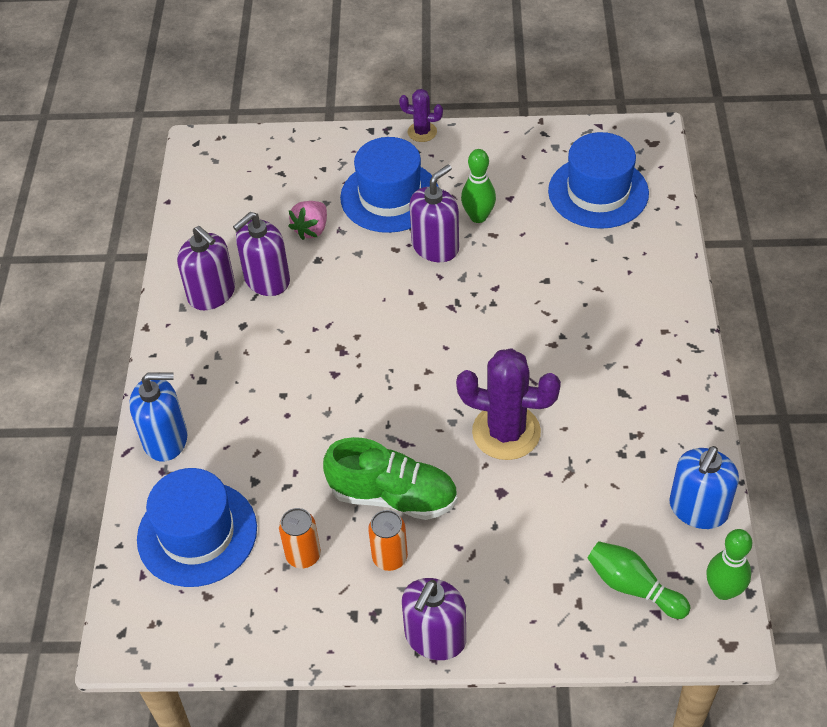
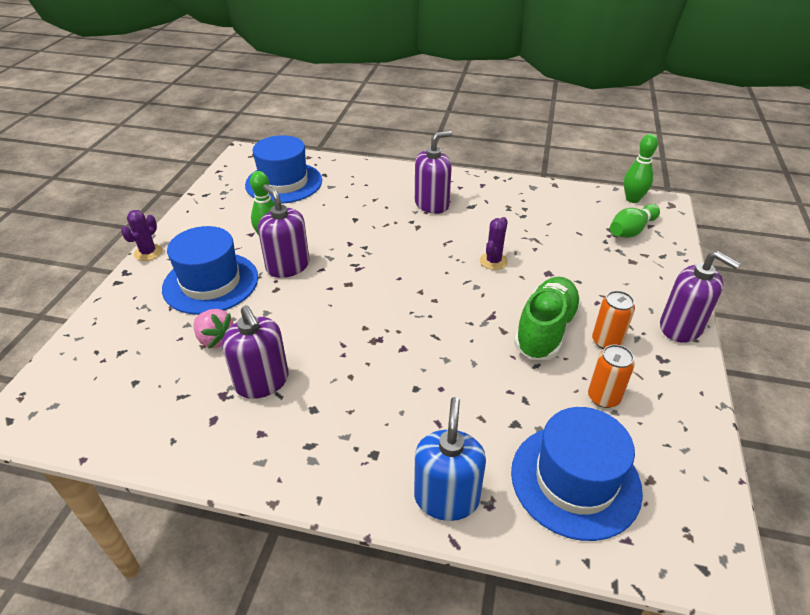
camera: 80 degrees left, 10 degrees down
purple soap dispenser [177,226,235,310] -> purple soap dispenser moved to [415,131,452,214]
purple cactus [456,348,561,460] -> purple cactus [480,217,508,270], size x0.52
blue soap dispenser [670,446,739,529] -> none

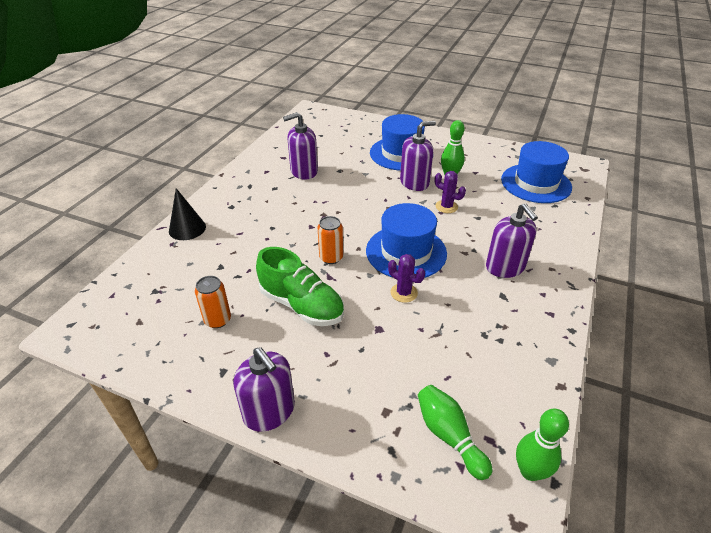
camera: 100 degrees right, 0 degrees up
purple cactus [121,210,162,261] -> purple cactus moved to [435,171,466,213]
pink strawberry [194,309,234,349] -> none
blue soap dispenser [414,397,486,521] -> black cone [169,188,206,240]
blue hat [511,407,643,541] -> blue hat moved to [366,203,447,278]
orange can [592,291,635,349] -> orange can moved to [317,216,343,264]
purple soap dispenser [660,251,740,343] -> purple soap dispenser turned 90 degrees counterclockwise [233,347,295,432]

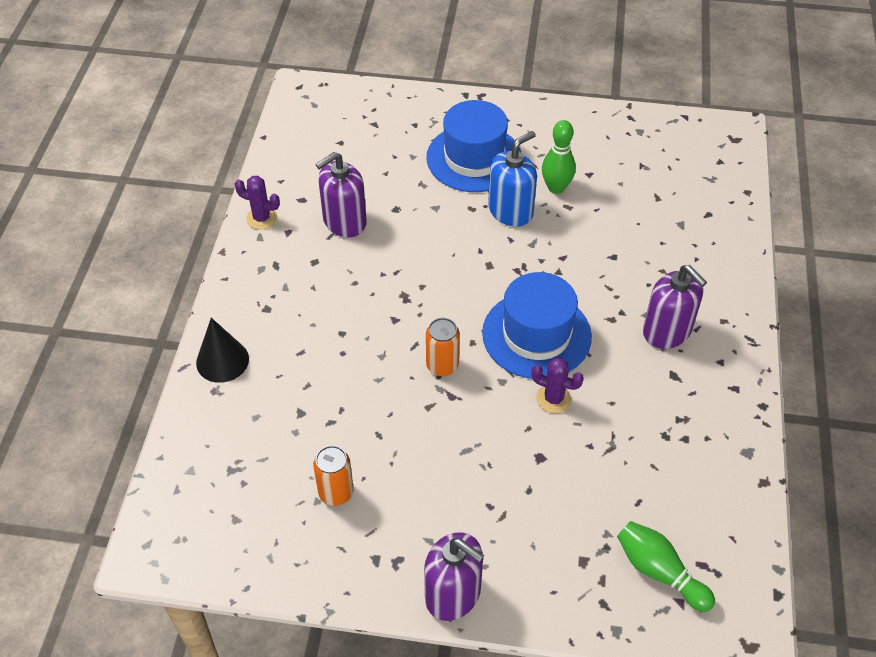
camera: 15 degrees left, 10 degrees up
green shoe [256,247,344,326] -> none
purple soap dispenser [400,121,436,191] -> blue soap dispenser [488,131,537,227]
purple cactus [435,171,466,213] -> purple cactus moved to [235,176,280,230]
blue hat [501,141,572,203] -> none
green bowling pin [516,409,569,481] -> none

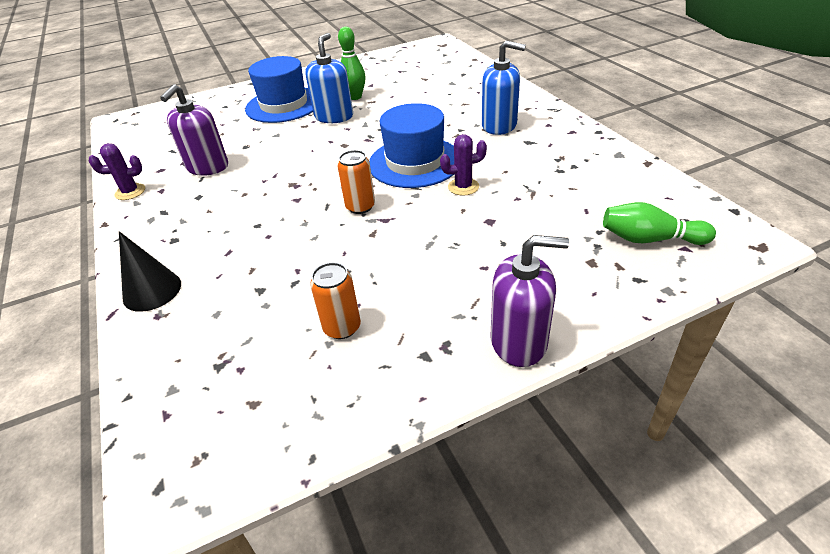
camera: 30 degrees left, 10 degrees down
purple soap dispenser [643,265,707,349] -> blue soap dispenser [482,41,526,135]

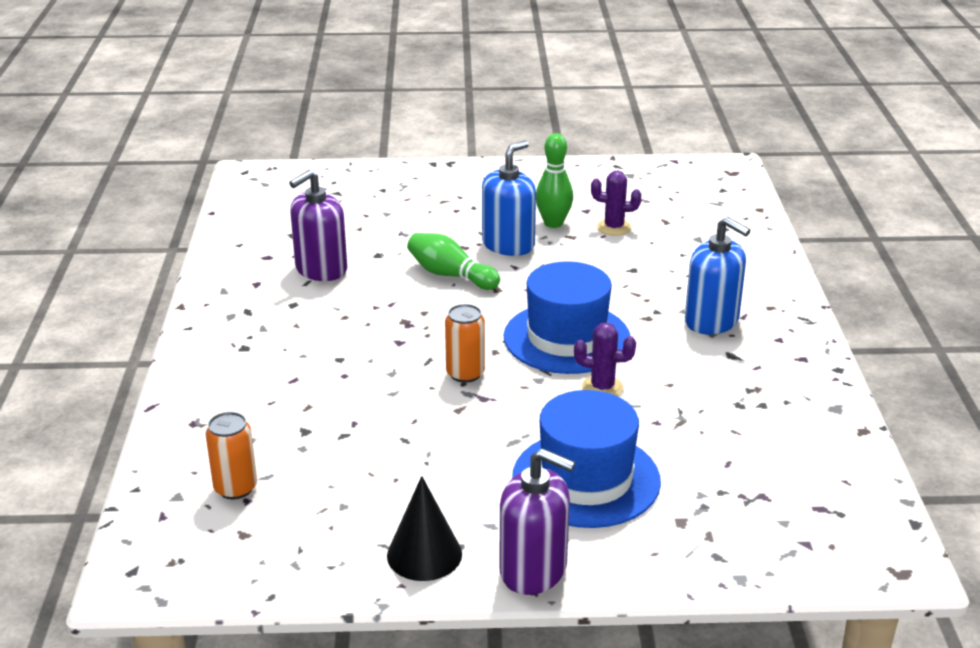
camera: 20 degrees right, 10 degrees down
purple cactus [88,143,145,200] -> purple cactus moved to [591,170,641,236]
black cone [119,231,181,312] -> black cone moved to [387,476,462,581]
blue hat [245,56,313,123] -> blue hat moved to [512,390,661,528]
orange can [310,262,361,339] -> orange can moved to [205,412,257,499]
green bowling pin [603,202,716,245] -> green bowling pin moved to [407,233,500,290]

